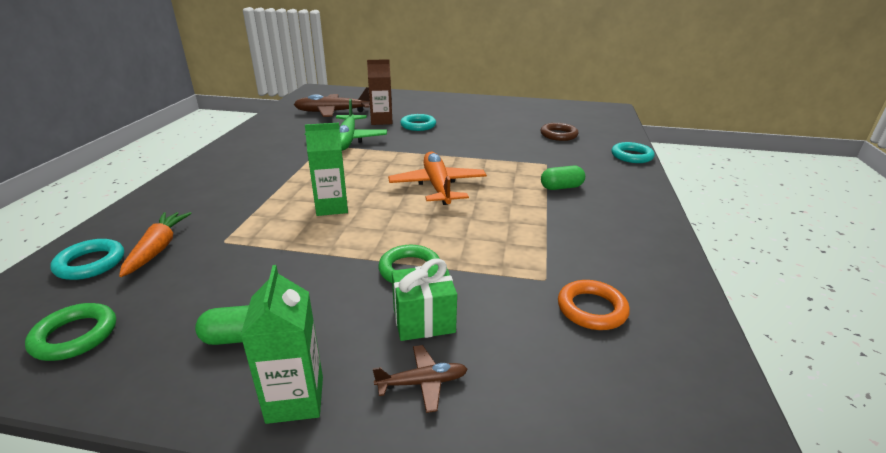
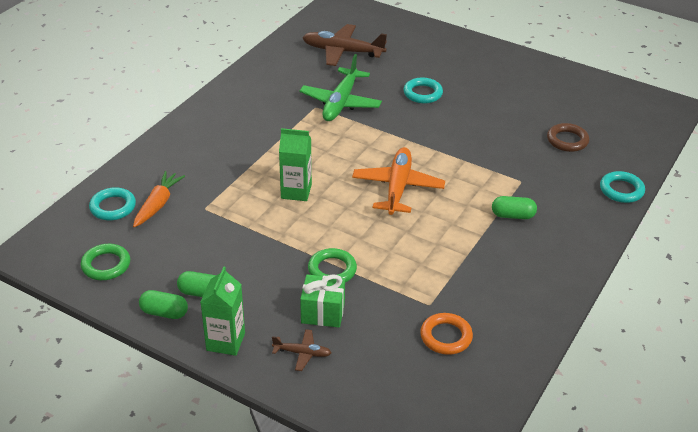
camera: 20 degrees right, 10 degrees up
brown carton [367,59,393,125] -> none
none -> green capsule [139,290,188,319]

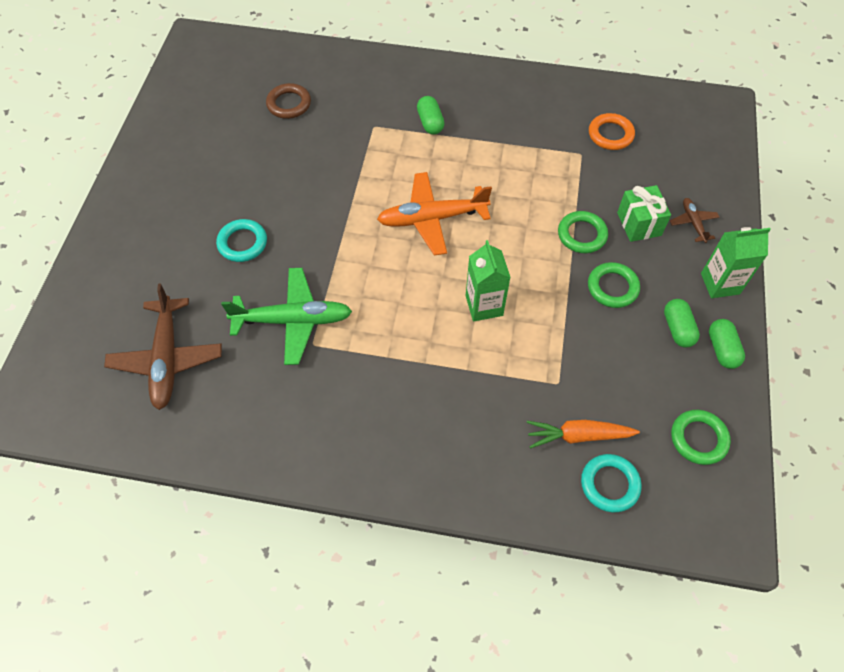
camera: 110 degrees left, 20 degrees up
turquoise ring [600,171,645,203] -> none
none -> green ring [588,262,640,308]

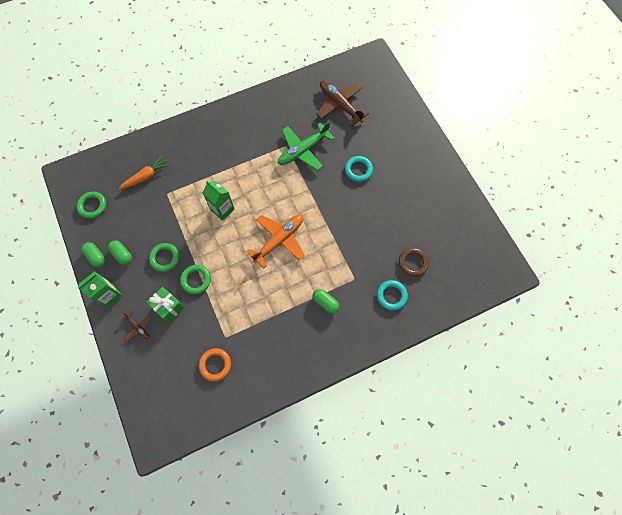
camera: 145 degrees right, 10 degrees up
turquoise ring [581,454,642,512] -> turquoise ring moved to [377,280,408,310]

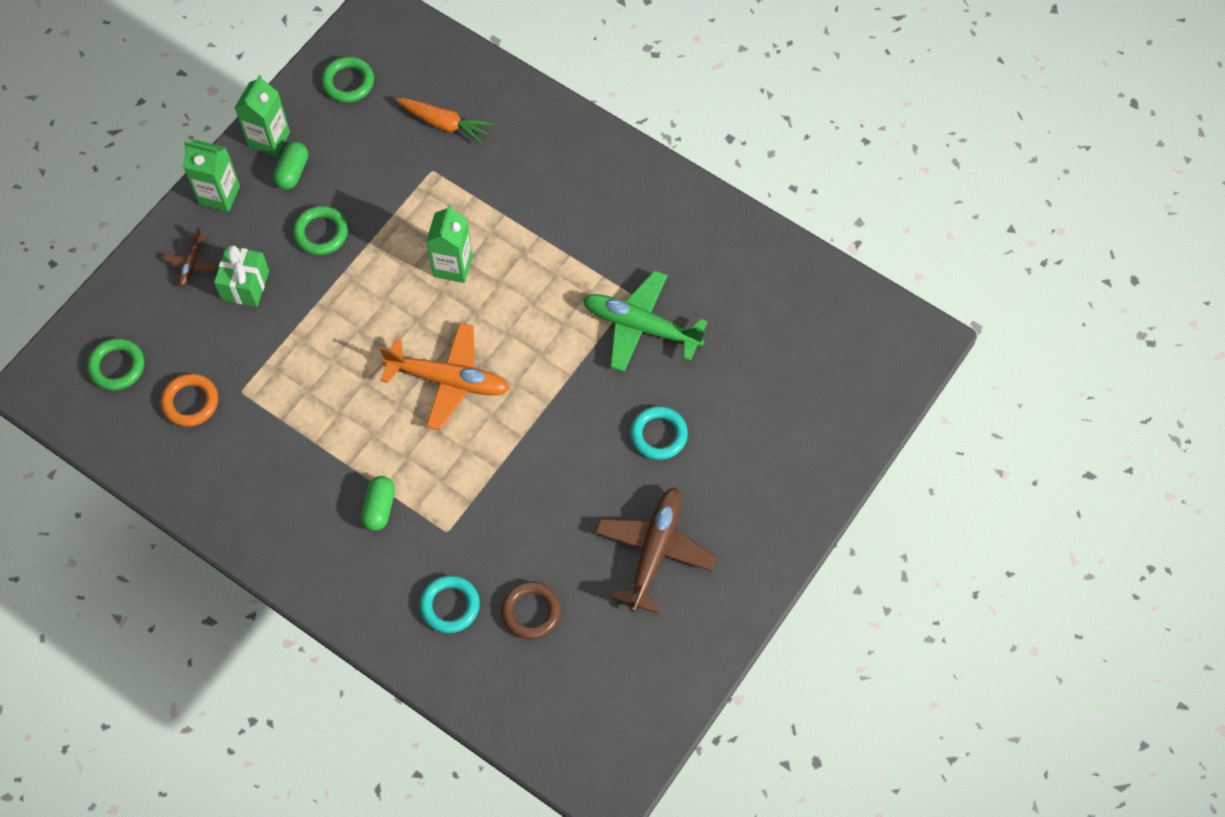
camera: 60 degrees right, 5 degrees down
green capsule [81,242,105,267] -> green carton [235,75,290,157]
green ring [180,265,211,294] -> green ring moved to [87,338,144,391]
brown plane [317,81,369,126] -> brown plane moved to [595,487,717,614]

